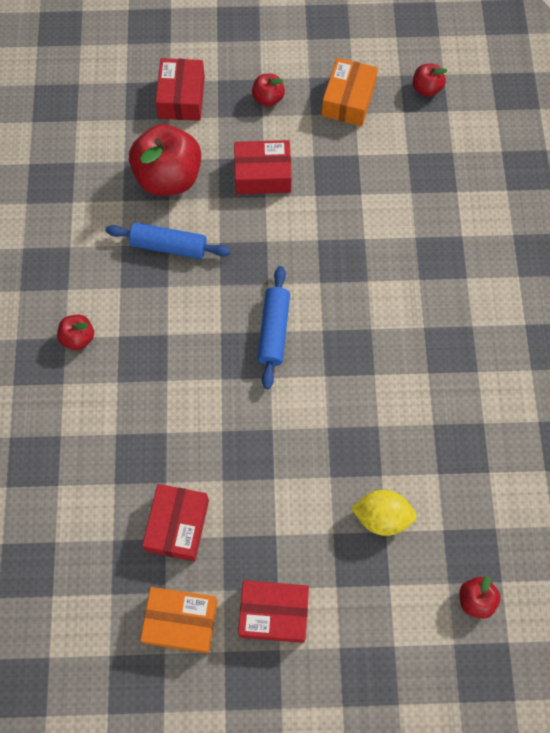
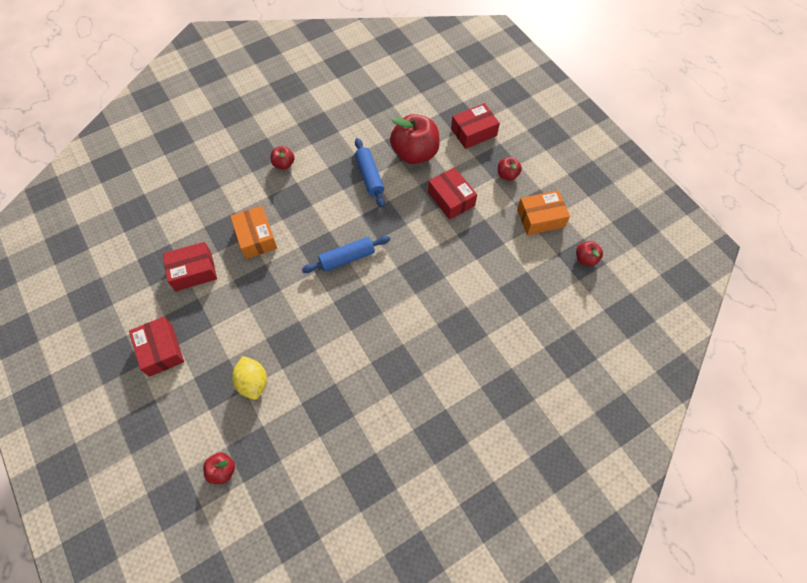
camera: 60 degrees right, 5 degrees down
orange box [140,587,217,653] -> orange box moved to [230,206,277,259]

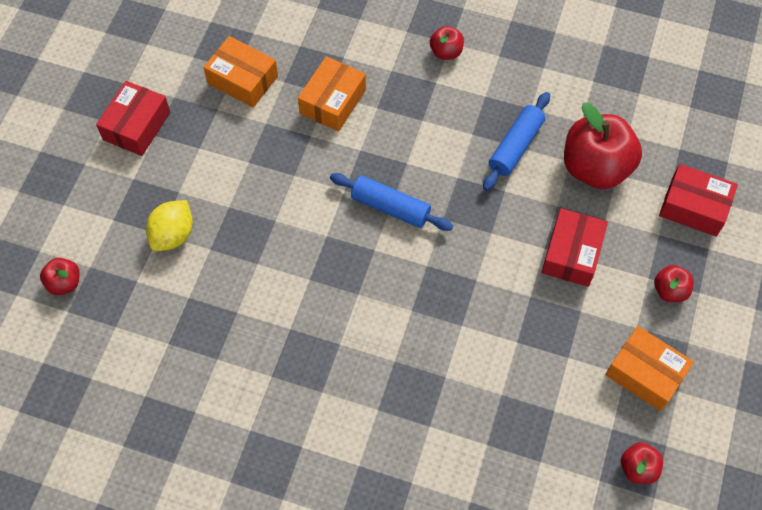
camera: 50 degrees right, 0 degrees up
red box [163,242,217,291] -> orange box [203,36,278,108]

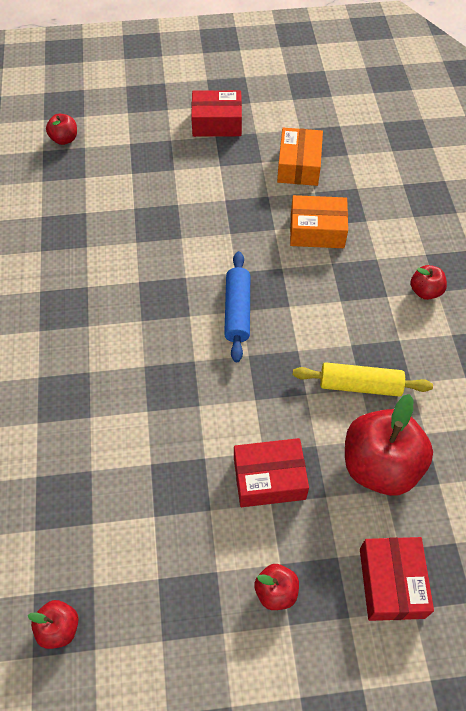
camera: 65 degrees right, 5 degrees down
yellow lemon [146,200,193,251] -> none
blue rolling pin [483,92,550,191] -> yellow rolling pin [293,362,433,397]
orange box [605,326,694,411] -> none

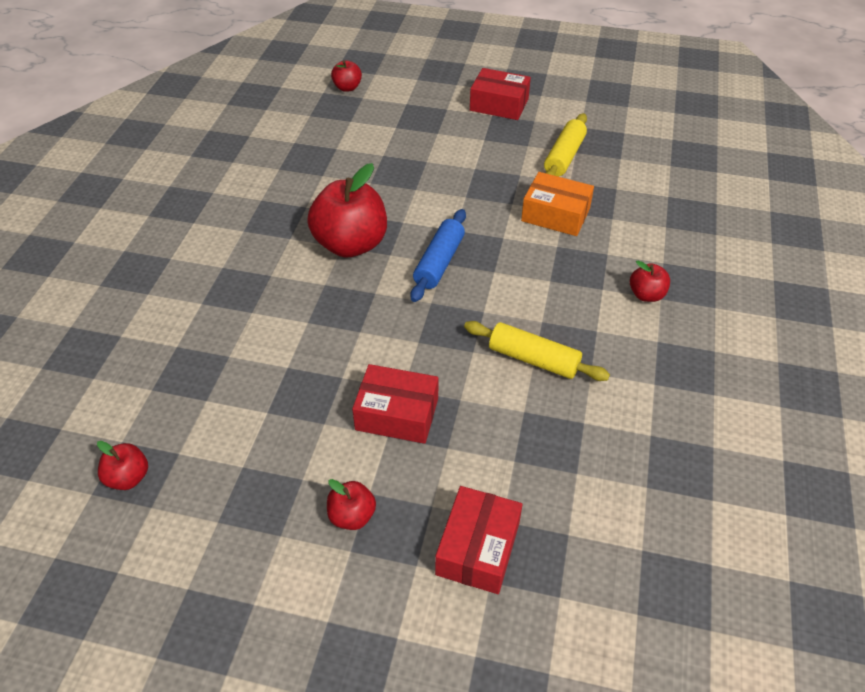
camera: 20 degrees right, 10 degrees down
orange box [277,128,323,186] -> yellow rolling pin [544,113,587,176]
red apple [345,394,433,496] -> red apple moved to [307,163,387,257]

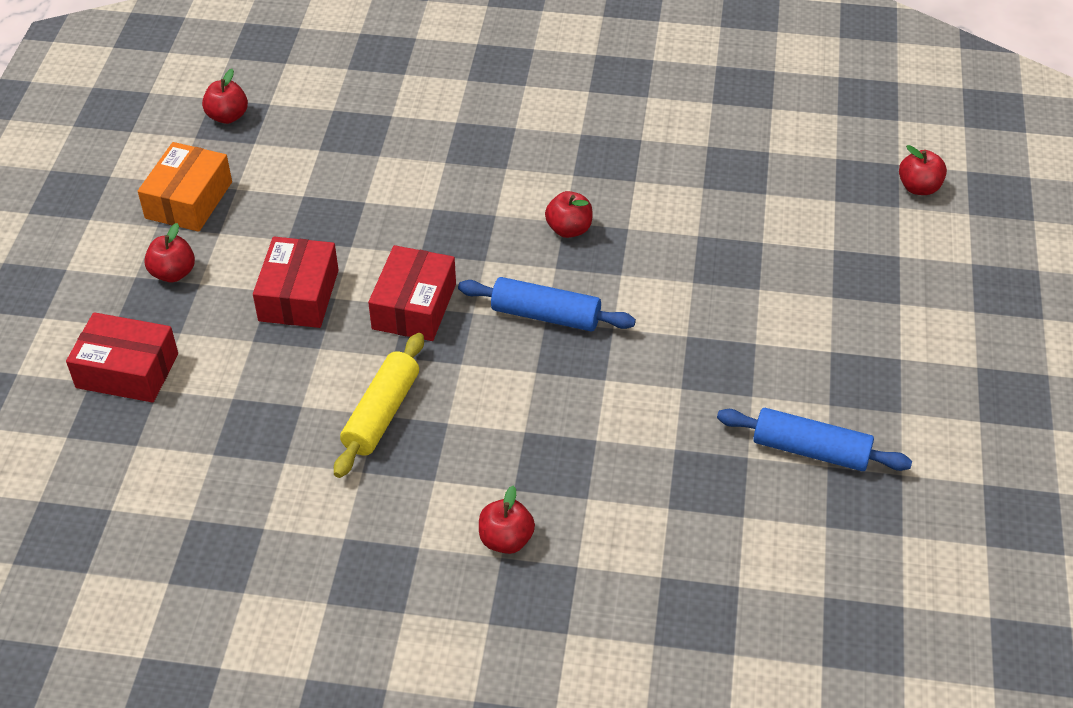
camera: 85 degrees right, 0 degrees up
red apple [307,163,387,257] -> red apple [545,191,593,238], size x0.48
red box [470,68,531,120] -> red box moved to [368,245,456,341]
orange box [521,172,594,236] -> orange box moved to [138,142,232,232]
yellow rolling pin [544,113,587,176] -> blue rolling pin [717,408,912,471]

